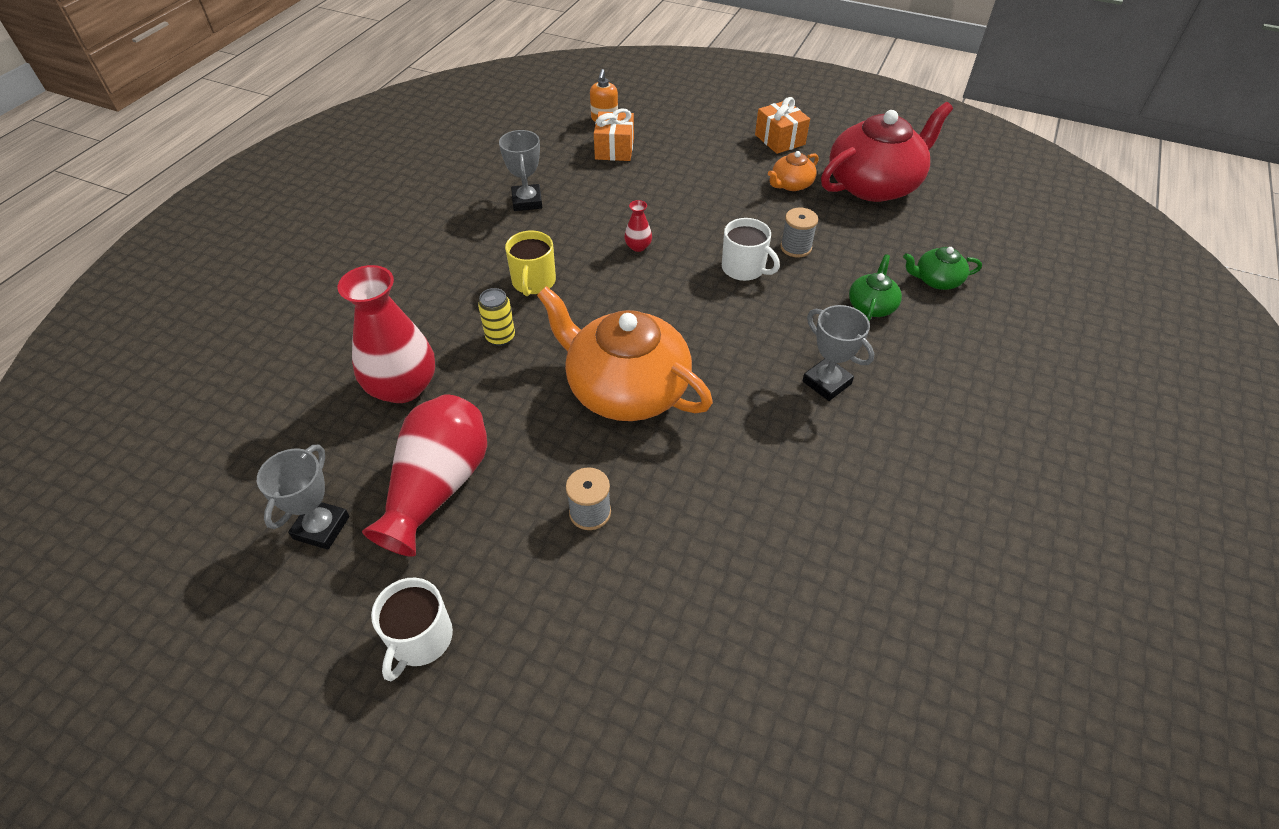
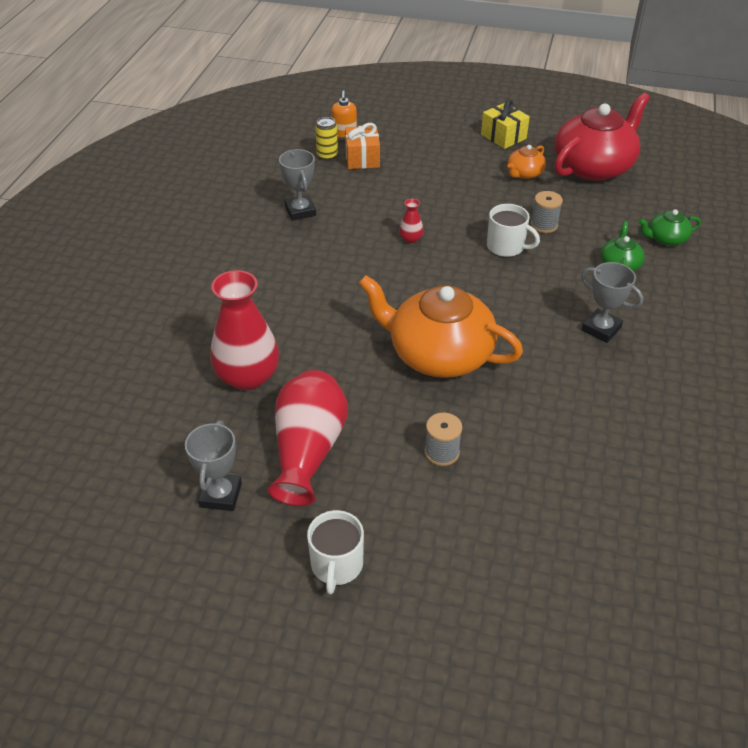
camera: 10 degrees left, 5 degrees down
yellow can [478,288,515,346] -> yellow can moved to [315,117,338,161]
yellow mug [505,231,556,296] -> none
orange gift [755,97,810,154] -> yellow gift [481,100,530,149]

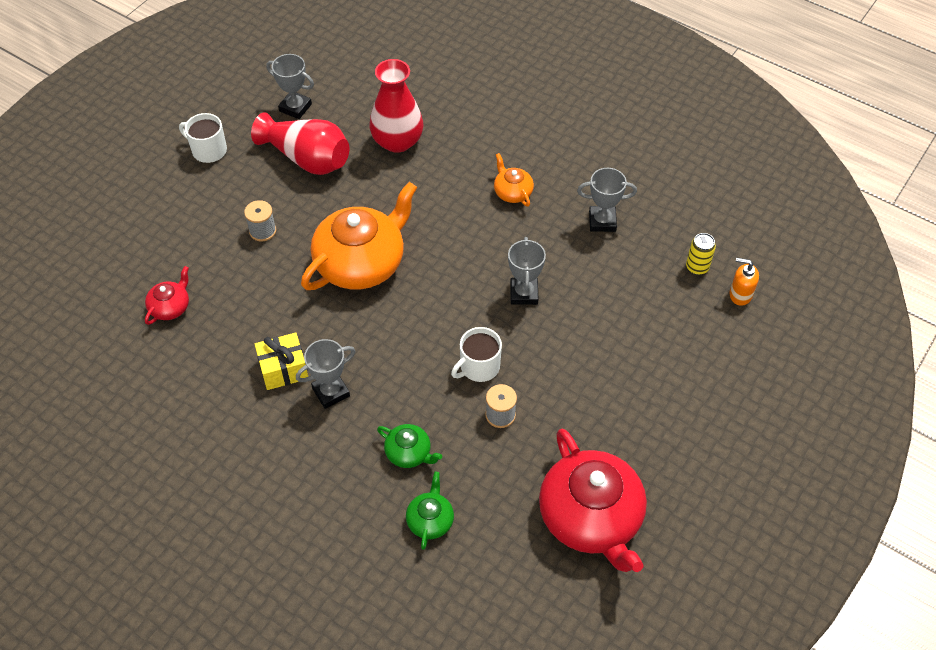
camera: 110 degrees right, 10 degrees up
orange gift [345,123,380,169] -> none
red vase [399,199,424,243] -> grey trophy [508,237,546,305]
yellow gift [481,100,530,149] -> yellow gift moved to [255,333,308,390]
orange teapot [508,145,546,179] -> orange teapot moved to [494,153,534,207]
none -> red teapot [145,266,189,325]

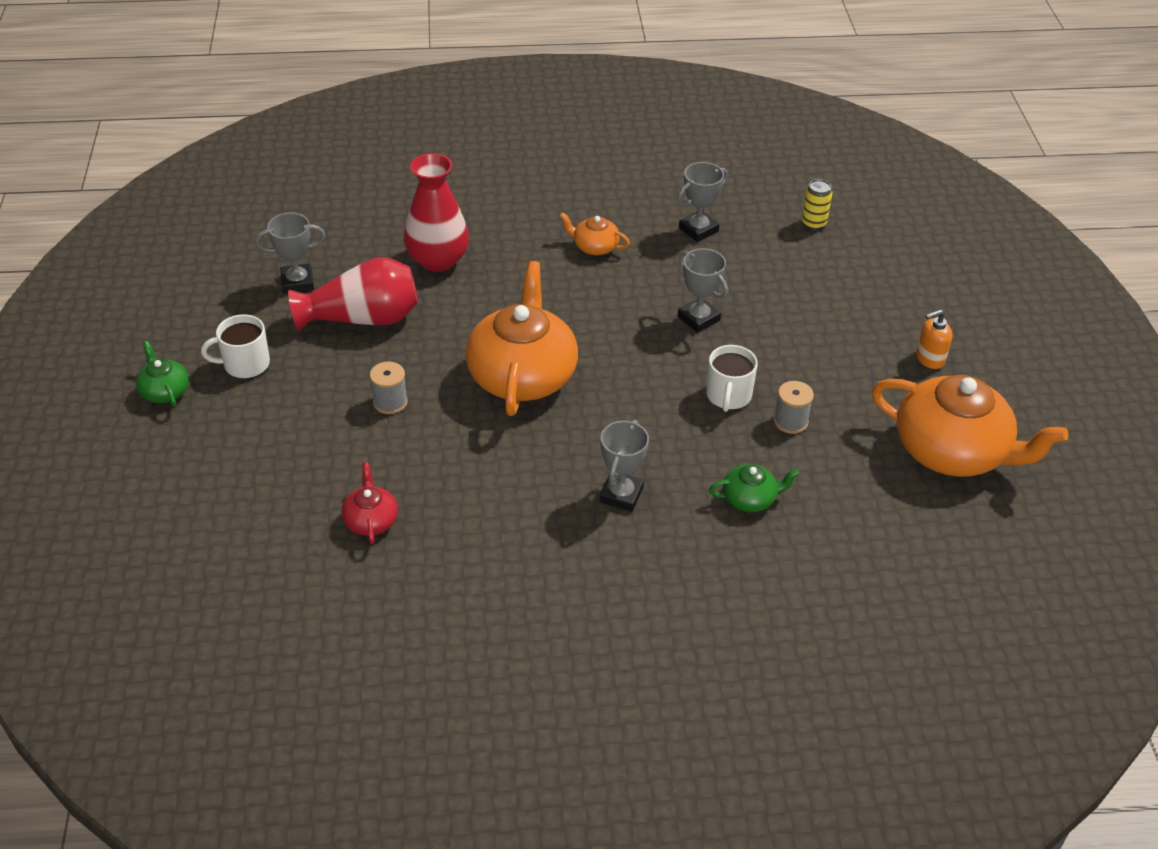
camera: 40 degrees left, 10 degrees down
yellow gift [255,333,308,390] -> none
green teapot [406,471,454,550] -> green teapot moved to [136,341,189,407]
red teapot [539,429,647,572] -> orange teapot [872,375,1068,477]
orange soap dispenser [730,258,759,306] -> orange soap dispenser moved to [916,309,953,369]

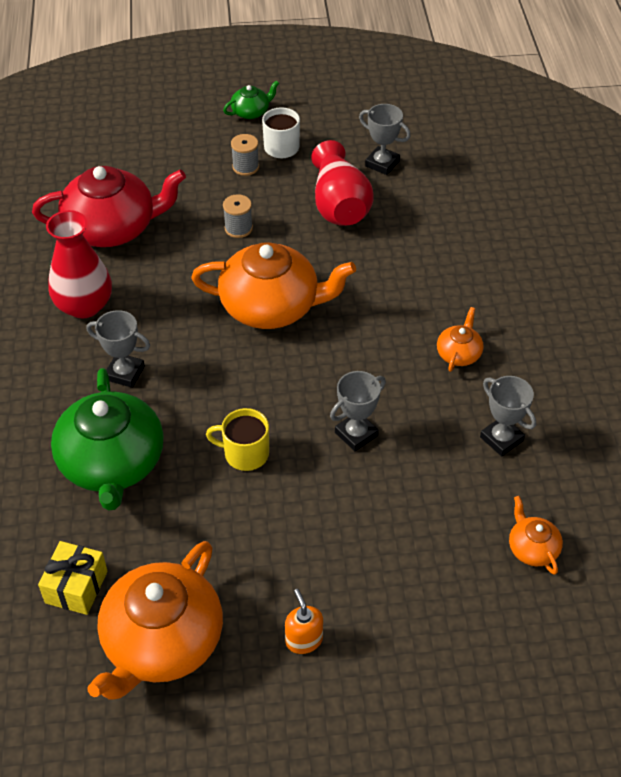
camera: 90 degrees right, 5 degrees up
grey trophy [255,213,326,294] -> grey trophy turned 45 degrees counterclockwise [359,104,411,175]
red teapot [341,463,398,545] -> red teapot [32,166,186,247], size x2.20
red vase [404,153,469,272] -> red vase moved to [46,210,112,318]
white mug [706,345,758,412] -> yellow mug [206,408,269,471]
green teapot [709,464,800,512] -> green teapot [51,368,164,511], size x2.20
grey spool [774,381,814,434] -> grey spool moved to [231,134,259,176]
yellow can [802,179,832,230] -> orange teapot [509,496,563,575]
none -> yellow gift [38,541,108,615]

